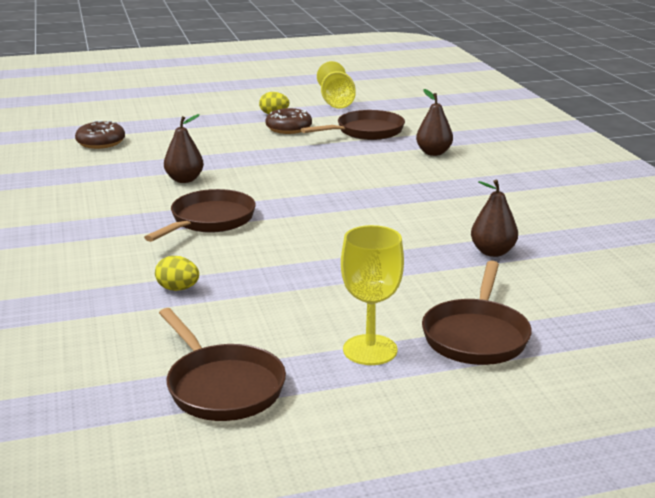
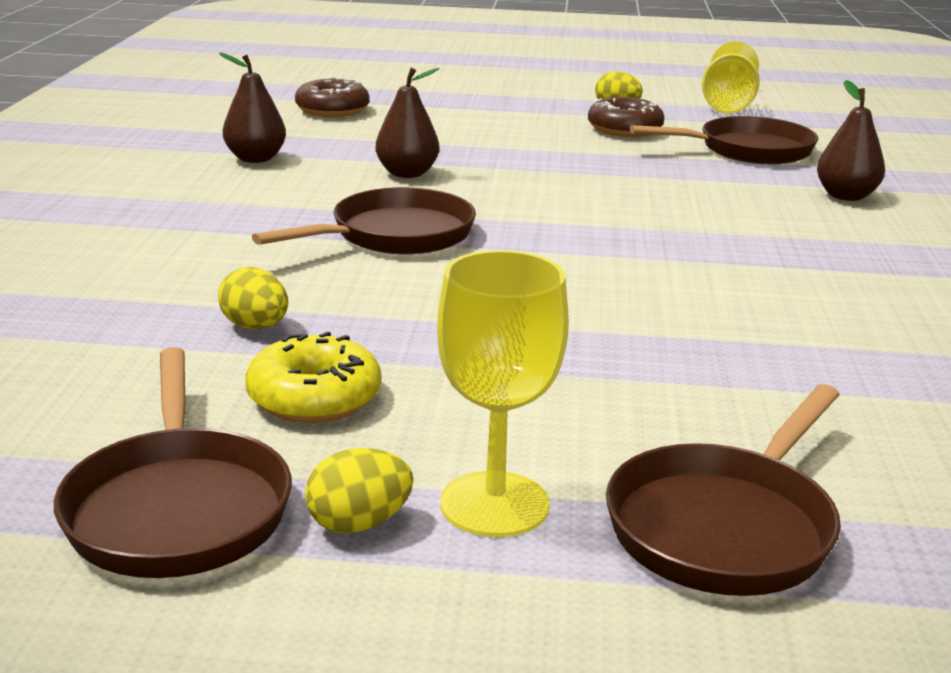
camera: 20 degrees right, 0 degrees up
brown pear [471,180,518,257] -> brown pear moved to [219,52,286,163]
none -> yellow donut [246,331,382,423]
none -> yellow egg [305,448,414,534]

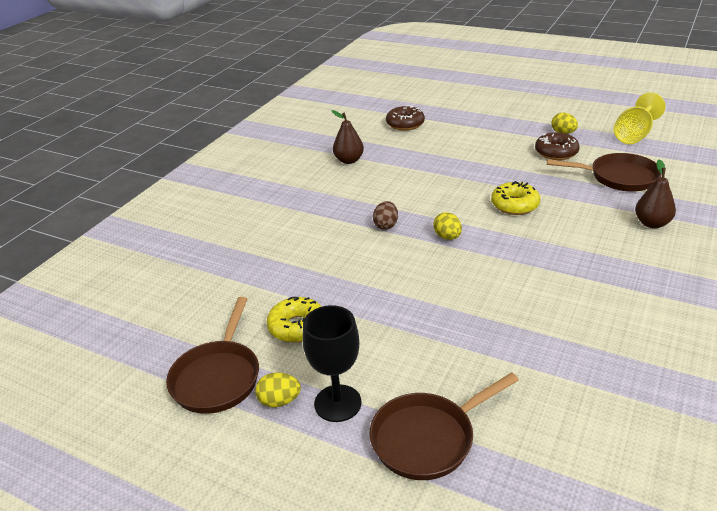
camera: 25 degrees right, 10 degrees up
yellow egg [218,267,288,329] -> yellow egg moved to [434,212,462,240]
brown pan [252,187,476,255] -> brown egg [373,201,398,230]
brown pear [375,68,440,178] -> none
yellow goblet [437,250,569,537] -> black goblet [303,305,362,422]
none -> yellow donut [491,181,540,215]

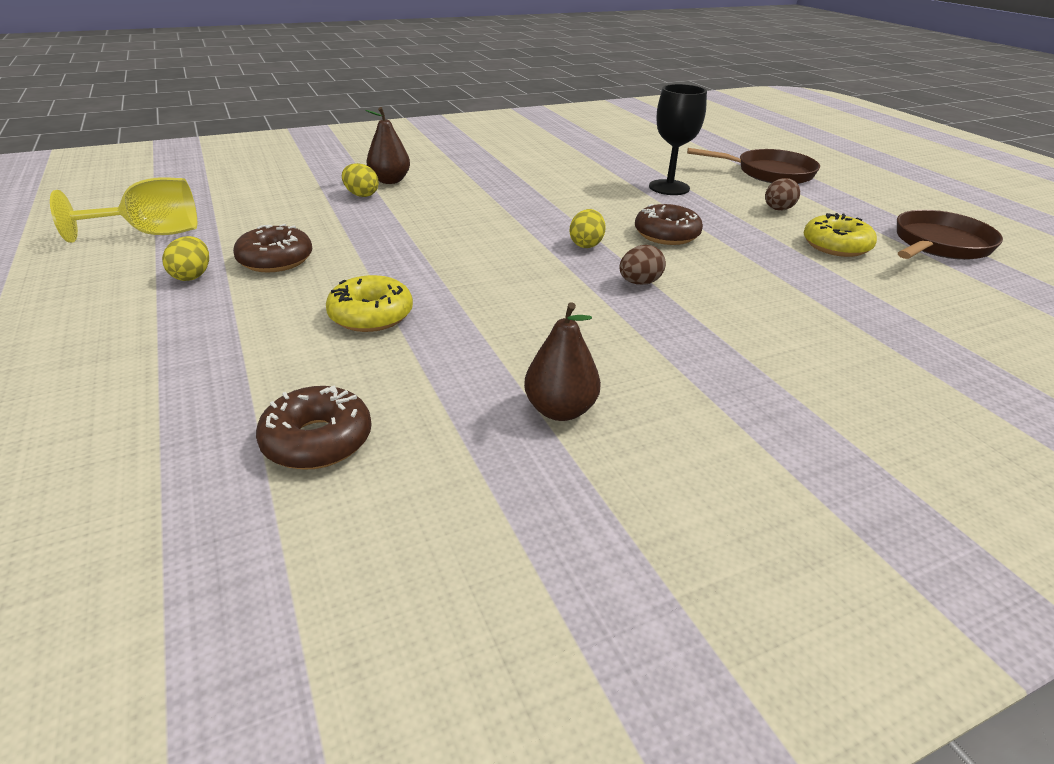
camera: 145 degrees left, 0 degrees up
yellow egg [255,372,301,407] -> yellow egg moved to [342,163,379,197]
black goblet [303,305,362,422] -> black goblet moved to [649,84,707,195]
yellow donut [491,181,540,215] -> yellow donut moved to [326,275,413,332]
brown pan [547,153,662,191] -> none
none -> brown donut [635,204,703,245]
none -> brown egg [765,178,800,211]

